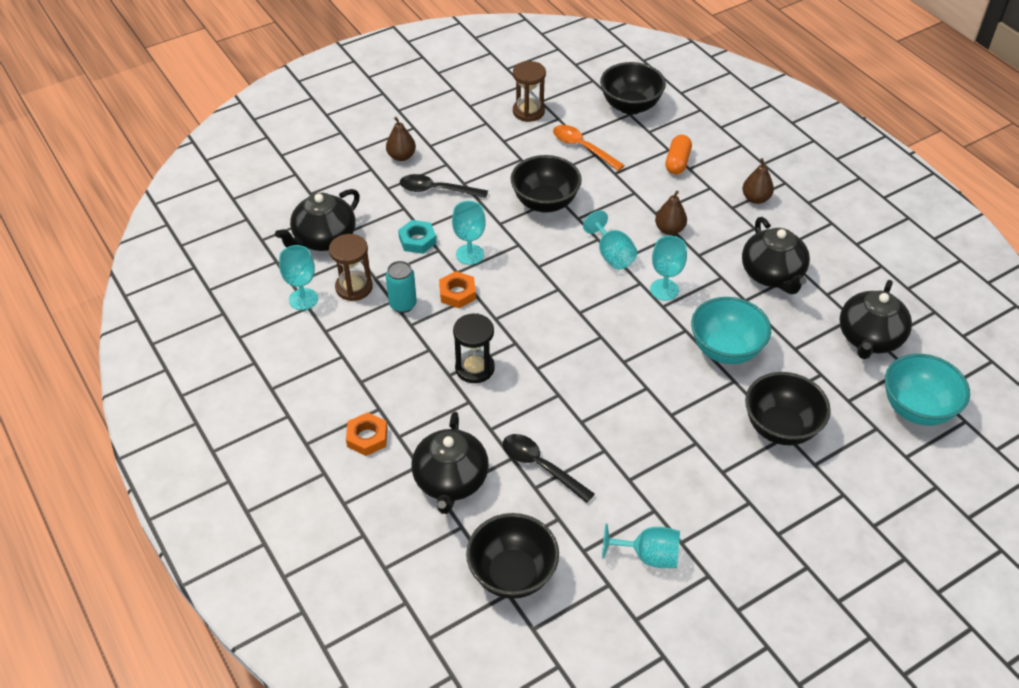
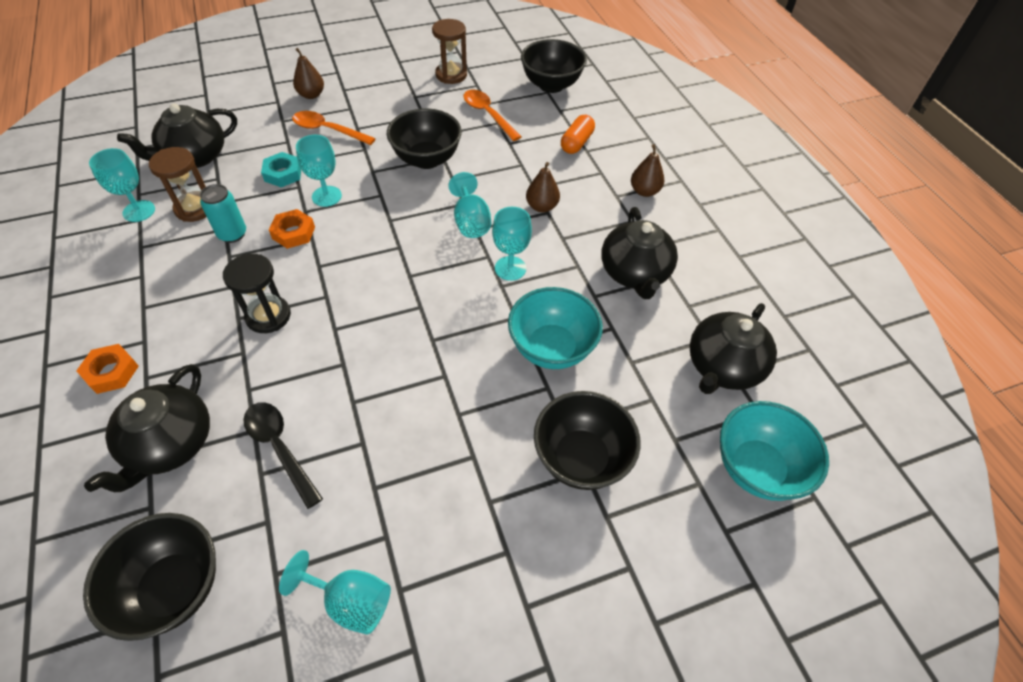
camera: 10 degrees right, 5 degrees up
black spoon [400,174,488,198] -> orange spoon [292,111,376,145]

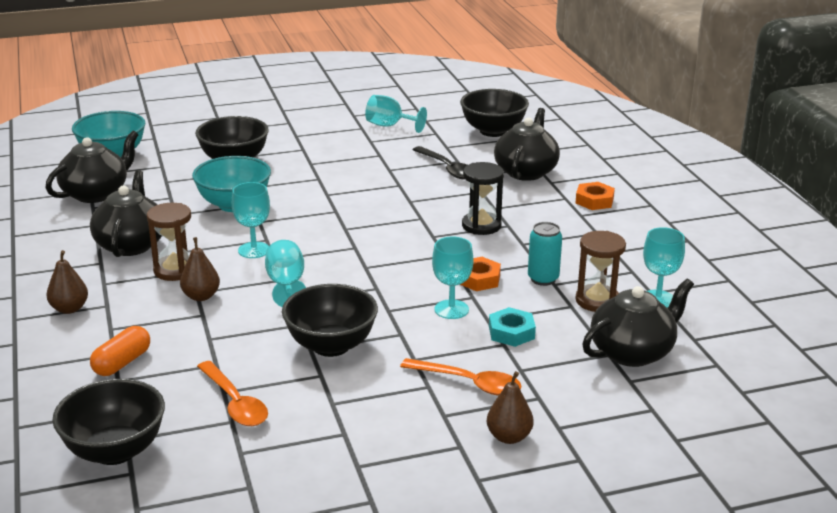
camera: 175 degrees left, 25 degrees down
brown hourglass [432,19,467,84] -> brown hourglass moved to [147,203,191,281]

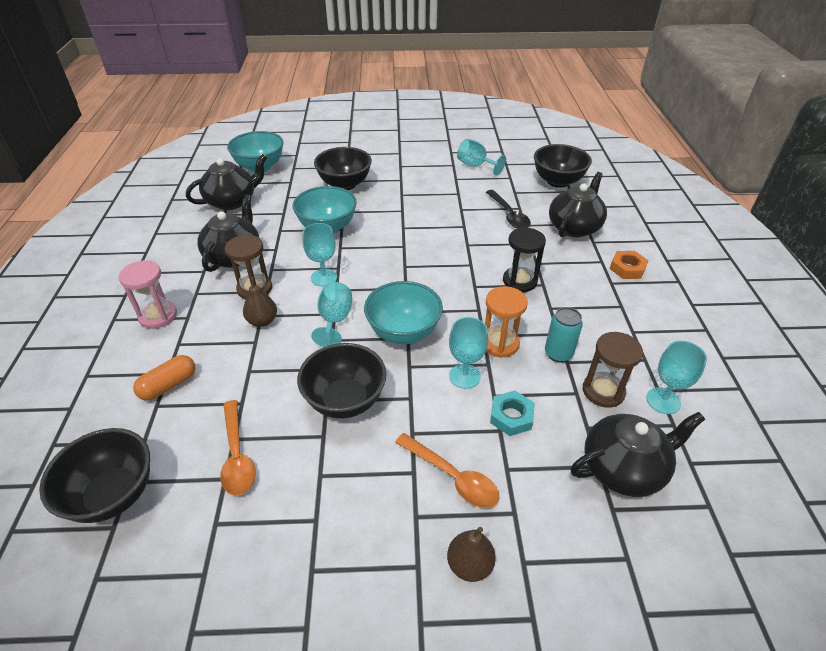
camera: 15 degrees right, 15 degrees up
brown pear [47,250,88,314] -> pink hourglass [119,260,177,329]
orange nut [460,257,501,291] -> orange hourglass [485,286,528,358]
none -> turquoise bowl [364,281,443,344]

